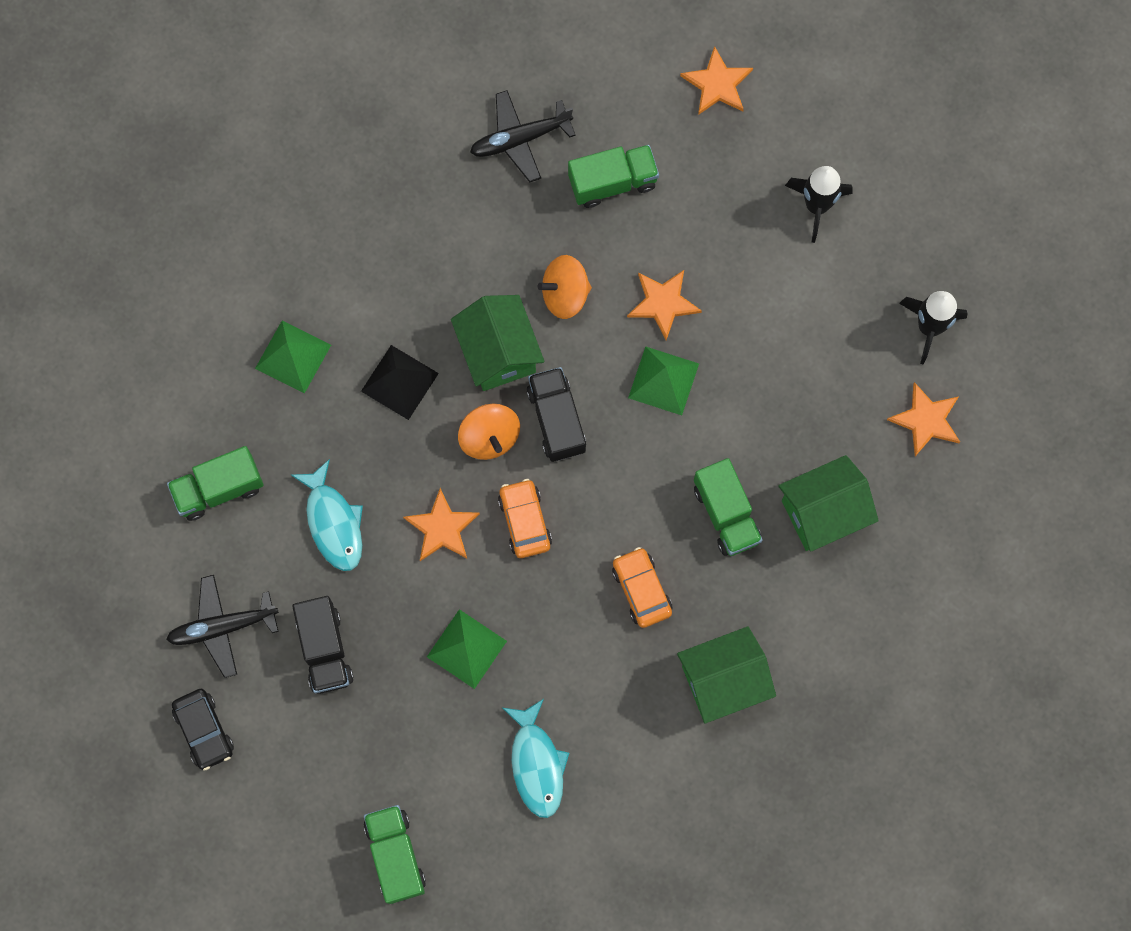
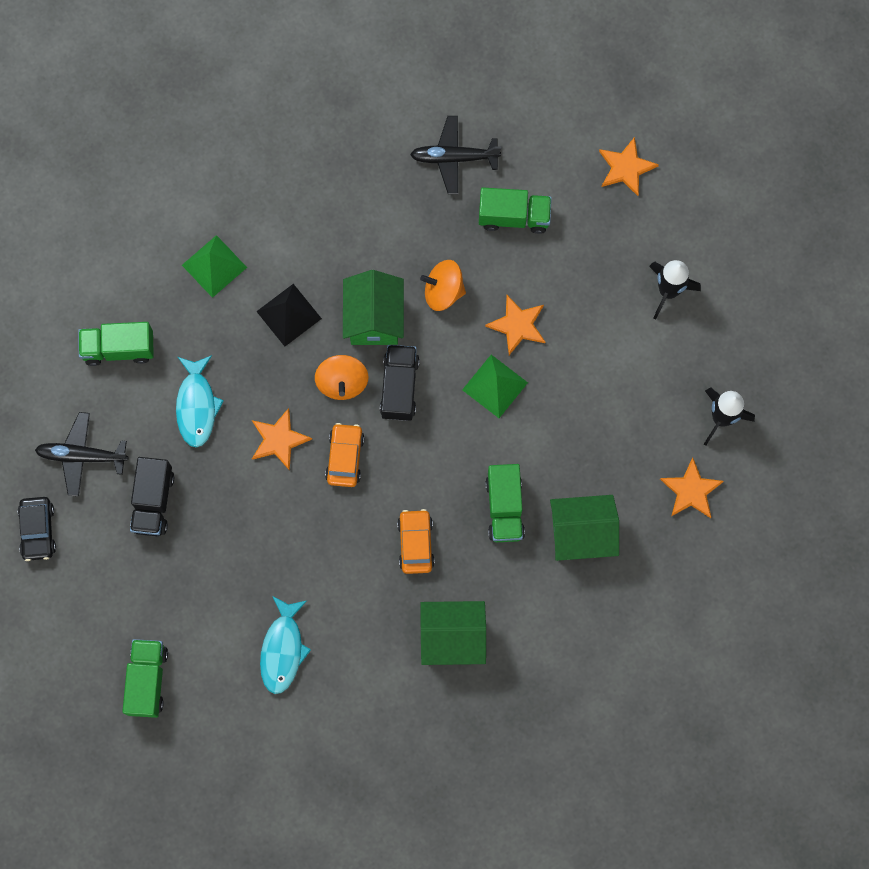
camera: 20 degrees right, 0 degrees up
green pyramid [427,609,507,689] -> none

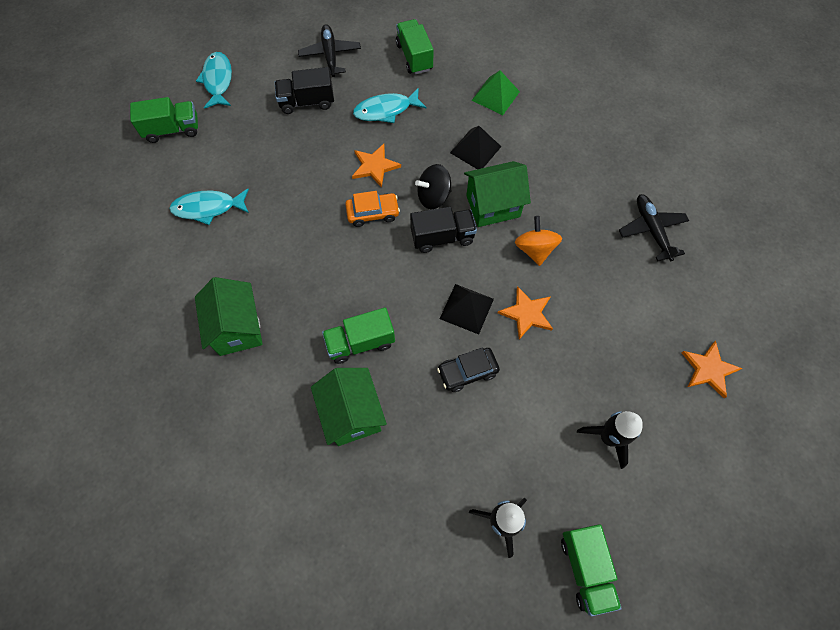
camera: 75 degrees right, 10 degrees down
black car [18,497,56,561] -> black car moved to [437,347,500,392]
orange spinning top [315,355,368,400] -> black spinning top [415,164,452,209]
orange car [397,509,435,574] -> none
green pyramid [462,355,528,418] -> black pyramid [440,284,494,335]
green truck [479,188,552,234] -> green truck moved to [561,524,622,616]
orange star [660,457,724,518] -> none
none -> turquoise fish [196,52,232,109]

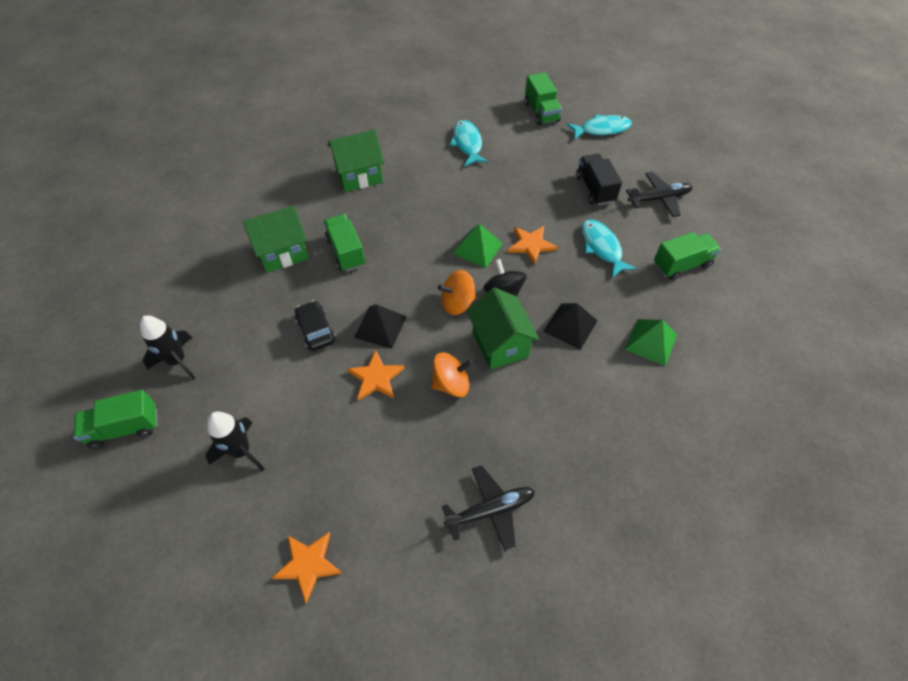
camera: 85 degrees right, 10 degrees down
orange car [345,191,400,227] -> green pyramid [453,224,503,268]
black truck [410,207,477,253] -> orange spinning top [438,270,476,315]

